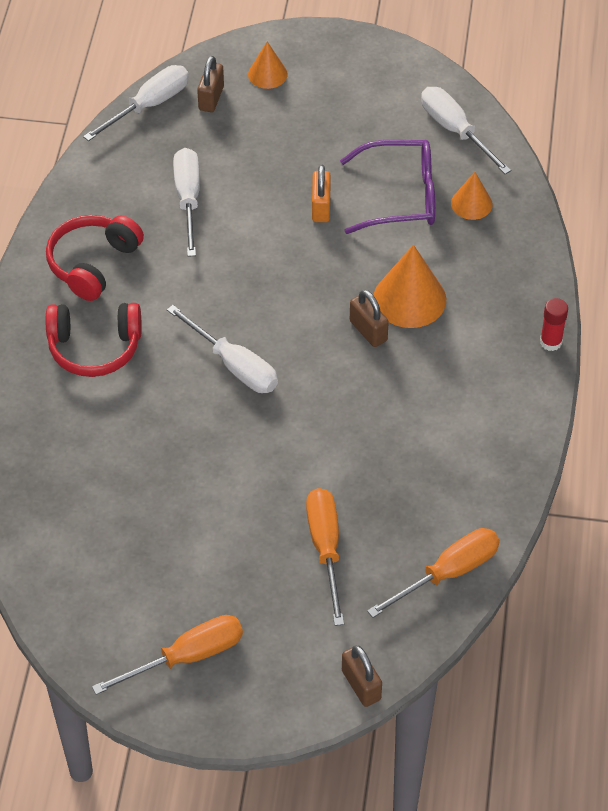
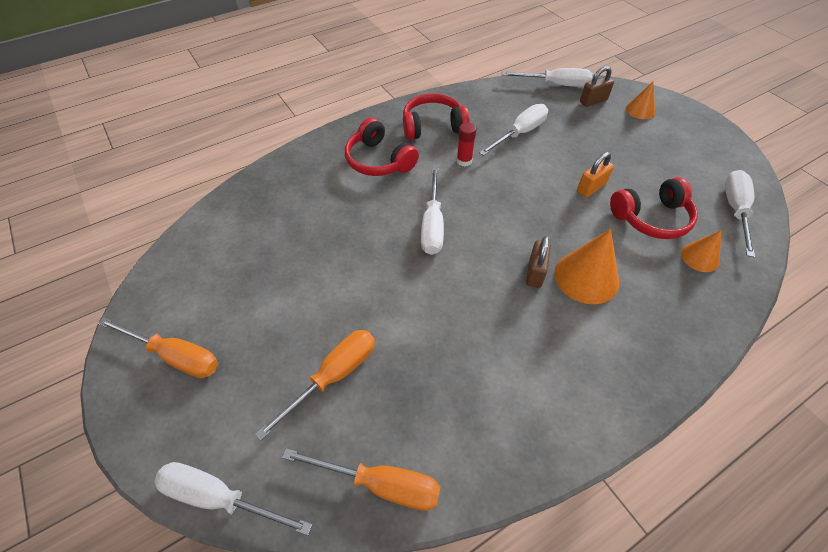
camera: 50 degrees right, 0 degrees up
purple glasses [340,140,435,234] -> red headphones [610,177,698,239]
brown padlock [342,645,382,707] -> white screwdriver [154,462,313,536]
red glue stick [540,298,568,351] -> red glue stick moved to [457,122,477,166]

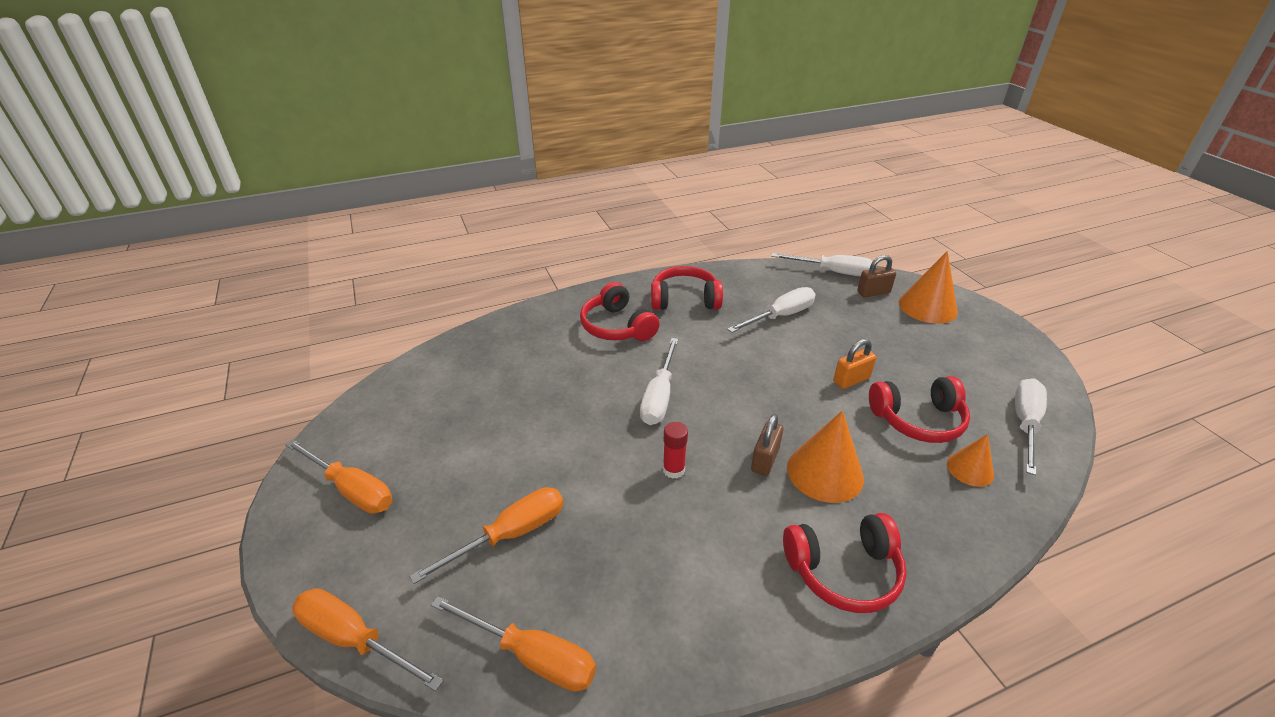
camera: 10 degrees right, 15 degrees down
white screwdriver [154,462,313,536] -> orange screwdriver [292,588,444,691]
red glue stick [457,122,477,166] -> red glue stick moved to [663,422,688,479]
orange cone [626,82,655,119] -> orange cone [899,251,958,324], size x1.70
none -> red headphones [783,513,907,613]

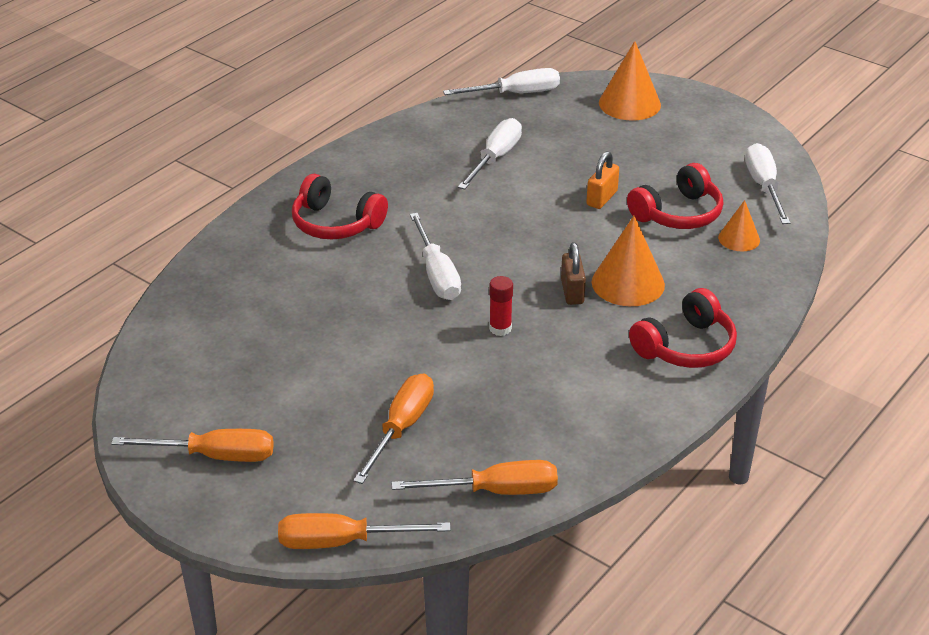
camera: 30 degrees left, 0 degrees up
red headphones [651,266,723,310] -> none
brown padlock [857,255,896,297] -> none

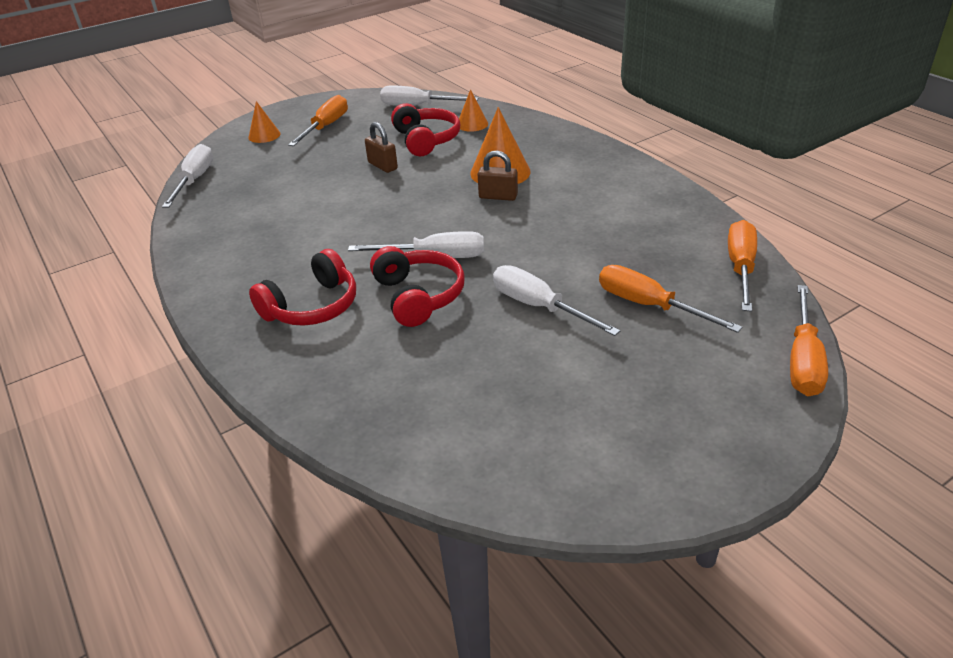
camera: 70 degrees left, 0 degrees up
orange screwdriver [111,429,274,462] -> orange screwdriver moved to [288,95,348,146]
white screwdriver [458,118,522,189] -> white screwdriver moved to [493,265,620,336]
red glue stick [489,276,513,336] -> none
orange padlock [586,151,619,209] -> brown padlock [365,122,398,173]
orange cone [599,41,661,121] -> orange cone [248,101,280,143], size x0.59
red headphones [629,288,737,368] -> red headphones moved to [370,246,465,327]

